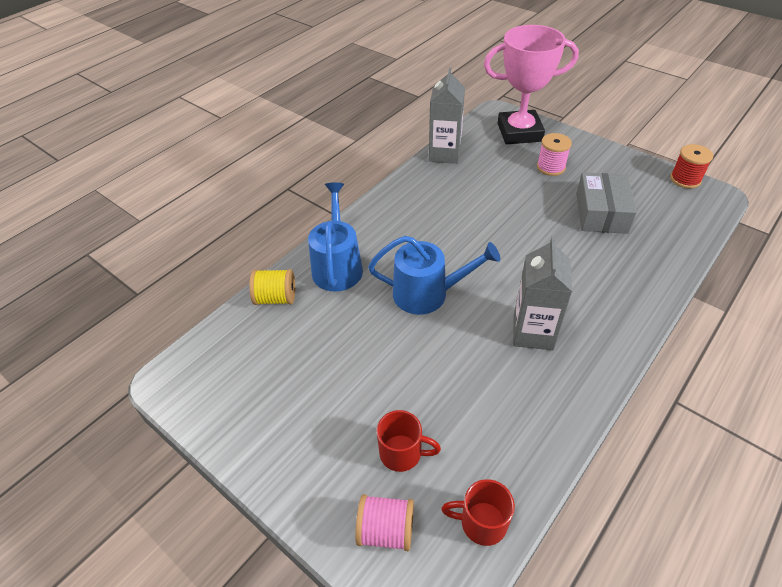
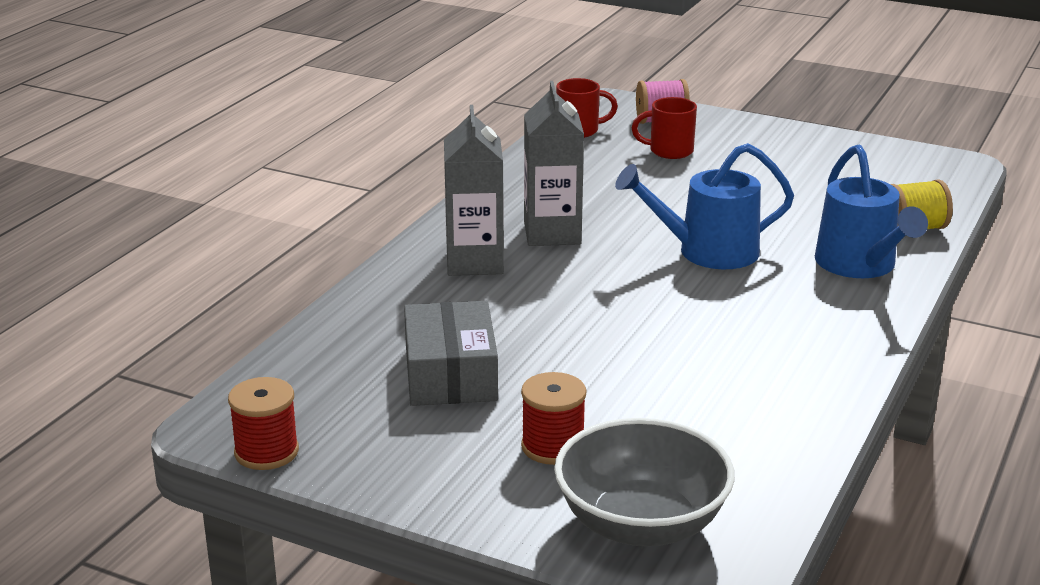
camera: 165 degrees right, 20 degrees down
grey carton [429,67,465,164] -> grey carton moved to [444,105,504,276]
pink trophy [484,25,579,144] -> grey bowl [554,418,735,546]
pink spool [537,133,572,176] -> red spool [521,372,586,465]

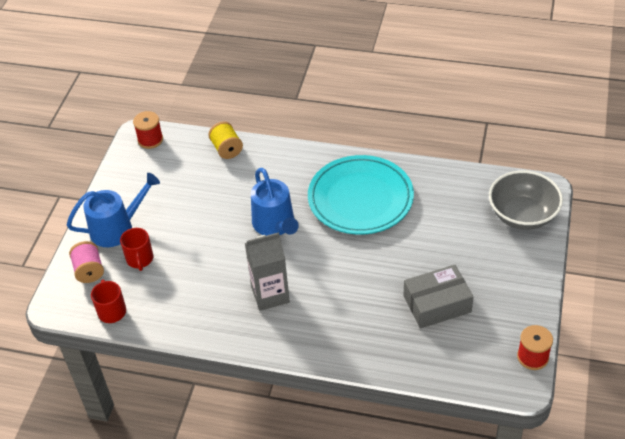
camera: 100 degrees left, 20 degrees up
grey carton [444,105,504,276] -> none
red spool [521,372,586,465] -> red spool moved to [133,111,163,149]
blue watering can [815,145,928,278] -> blue watering can moved to [67,173,160,247]
none -> turquoise plate [308,155,414,235]

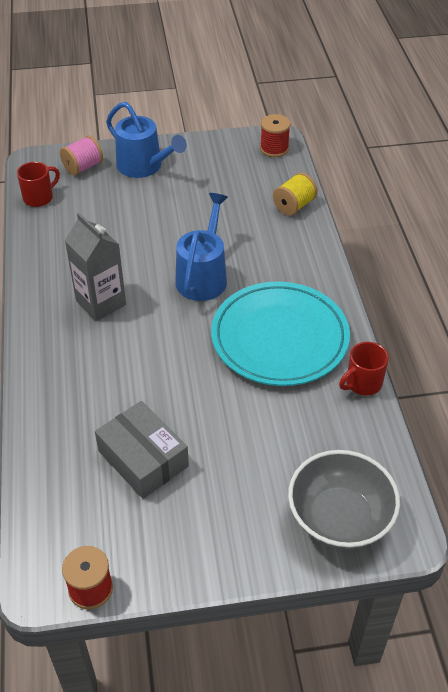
camera: 65 degrees right, 0 degrees up
red mug [120,228,153,271] -> red mug moved to [339,342,389,395]
blue watering can [251,168,299,236] -> blue watering can turned 150 degrees clockwise [175,193,228,301]

